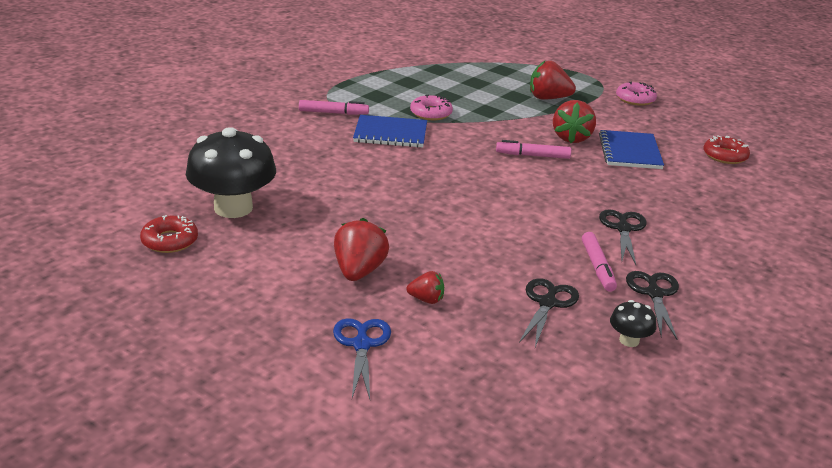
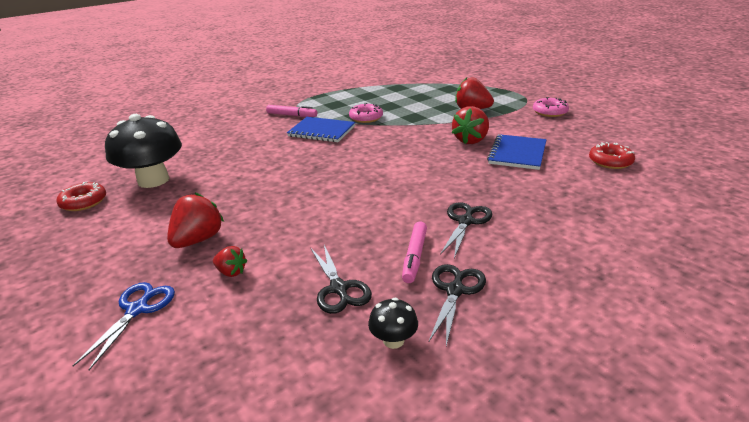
camera: 20 degrees right, 0 degrees up
pink marker [496,140,571,159] -> none
black scissors [519,278,579,347] -> black scissors turned 120 degrees clockwise [311,245,372,314]

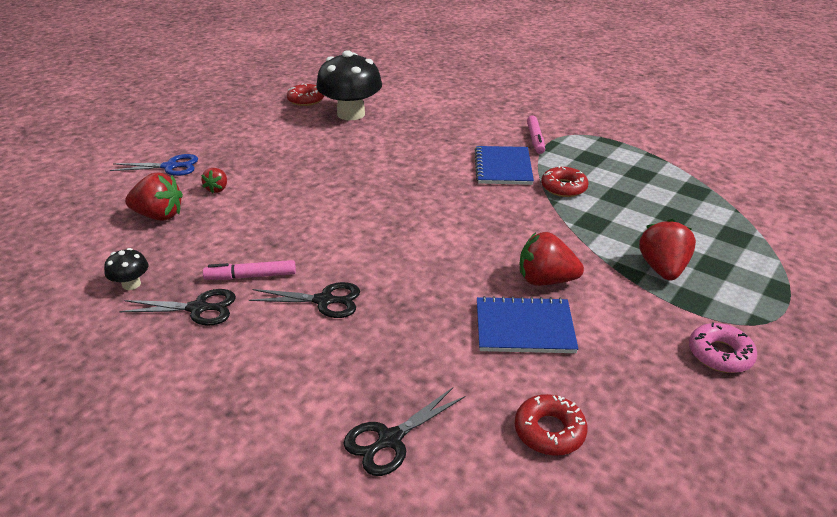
camera: 70 degrees right, 5 degrees up
red strawberry [167,193,224,248] -> red strawberry moved to [125,172,183,221]
black scissors [311,245,372,314] -> black scissors moved to [343,387,465,476]
pink donut [349,103,383,123] -> red donut [541,166,588,197]

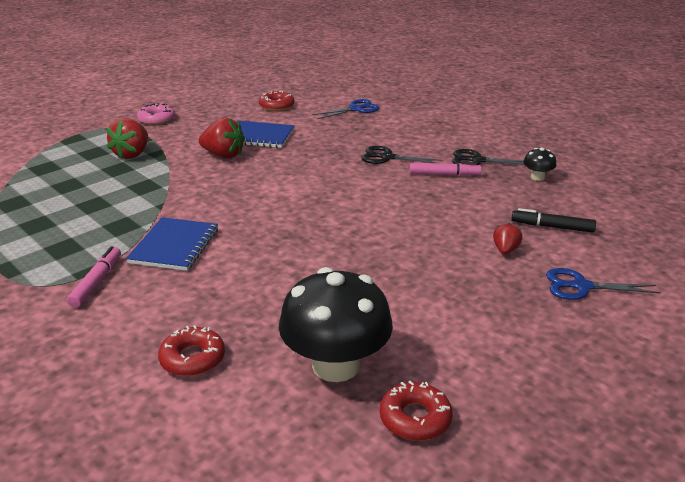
camera: 170 degrees left, 5 degrees down
red strawberry [125,172,183,221] -> black marker [511,208,596,233]
black scissors [343,387,465,476] -> blue scissors [313,99,379,119]
red donut [541,166,588,197] -> red donut moved to [158,325,225,376]

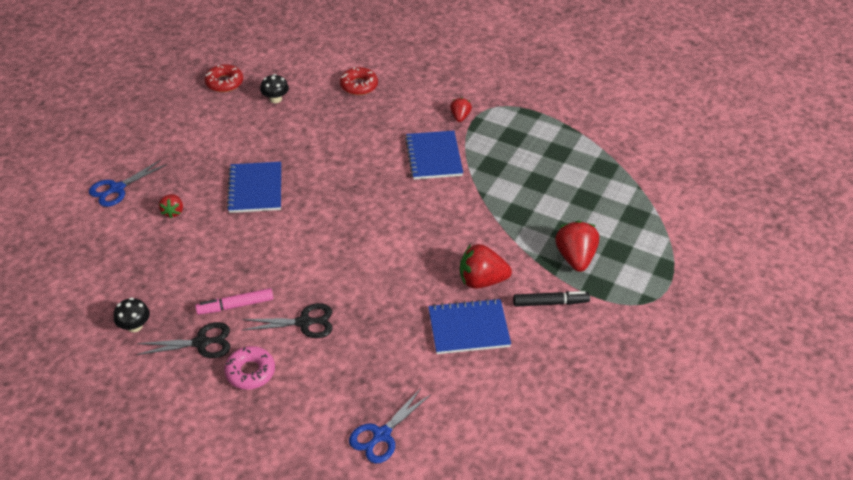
camera: 160 degrees right, 15 degrees up
pink marker [67,246,121,308] -> red strawberry [450,97,472,122]
pink donut [137,103,175,125] -> pink donut moved to [224,346,275,390]
red donut [259,90,295,111] -> none
black mushroom [279,267,393,382] -> black mushroom [260,74,289,103], size x0.44
black marker [511,208,596,233] -> black marker moved to [513,291,590,307]
blue scissors [546,268,661,300] -> blue scissors turned 150 degrees clockwise [89,160,167,207]
none -> blue notebook [227,162,281,213]

